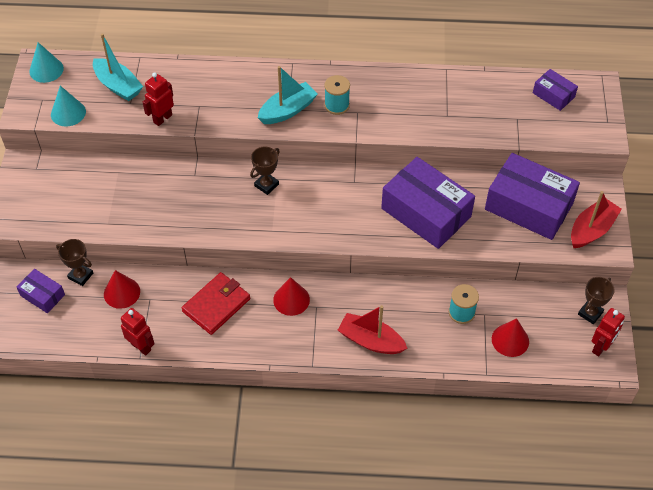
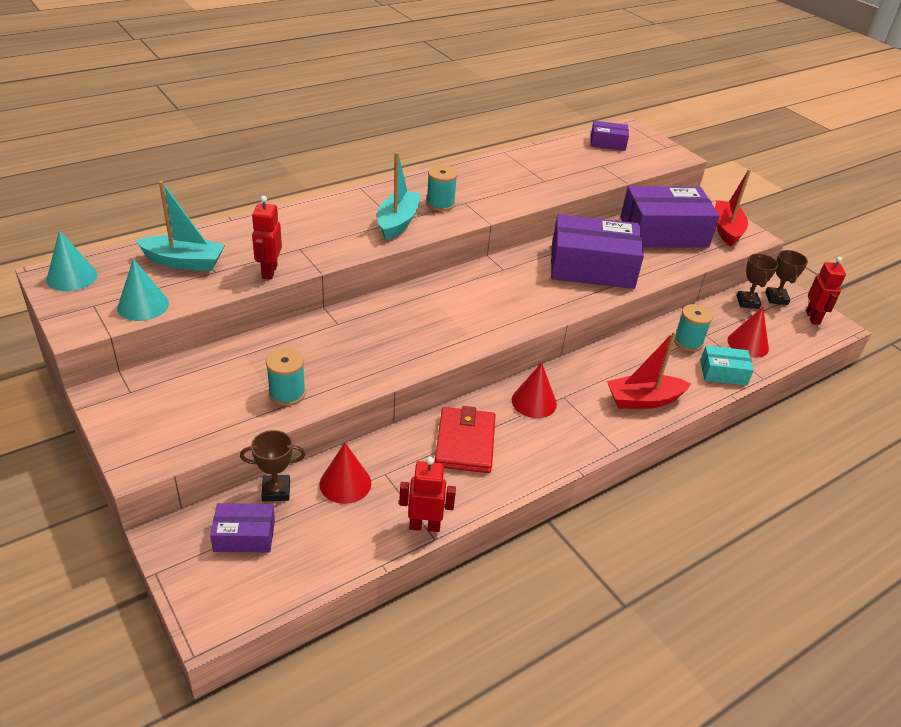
camera: 40 degrees left, 15 degrees down
brown trophy [250,146,280,195] -> brown trophy moved to [737,254,778,309]
none -> turquoise spool [266,348,306,406]
none -> turquoise box [700,346,754,385]

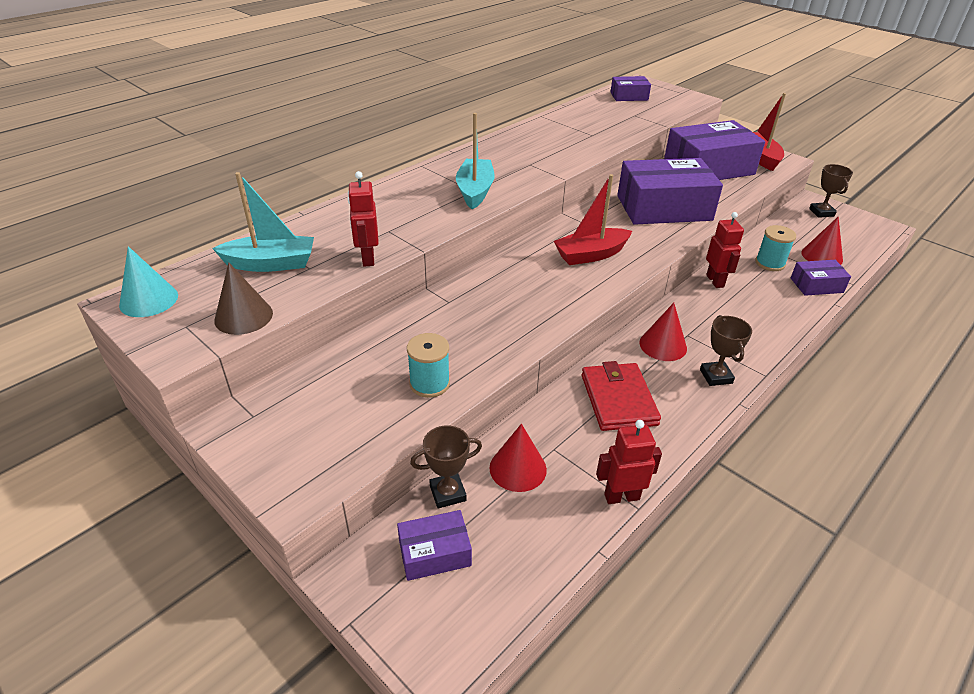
camera: 10 degrees left, 0 degrees up
turquoise cone [117,259,169,321] -> brown cone [214,262,273,335]
turquoise spool [426,165,458,211] -> none
red boat [607,331,691,409] -> red boat moved to [554,174,632,265]
turquoise box [700,346,754,385] -> purple box [791,260,851,296]
brown trophy [737,254,778,309] -> brown trophy moved to [700,315,752,386]
red robot [806,257,846,325] -> red robot moved to [706,212,744,288]

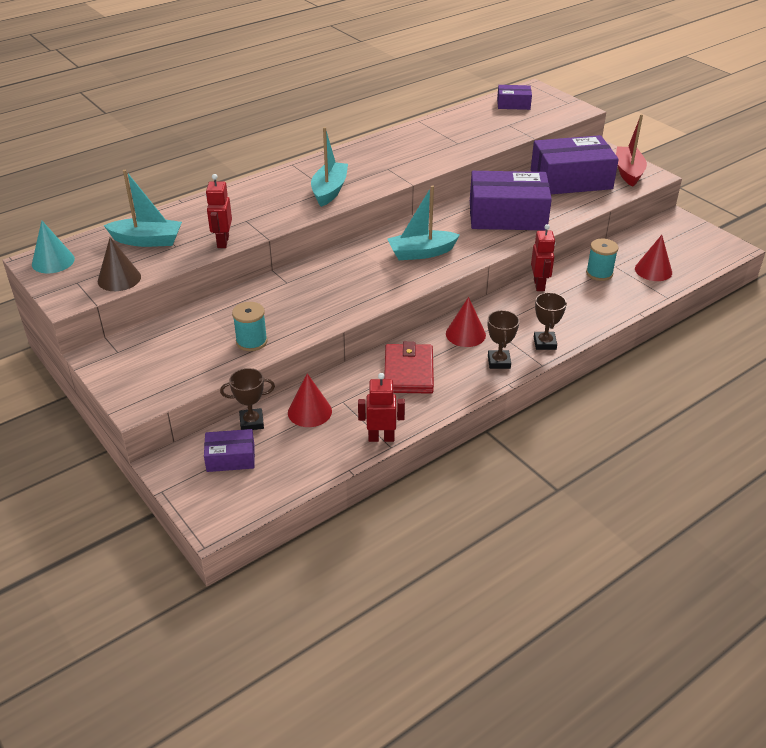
camera: 10 degrees right, 0 degrees up
red boat [554,174,632,265] -> turquoise boat [388,185,460,260]
purple box [791,260,851,296] -> none
brown trophy [809,164,853,218] -> brown trophy moved to [534,292,567,350]

